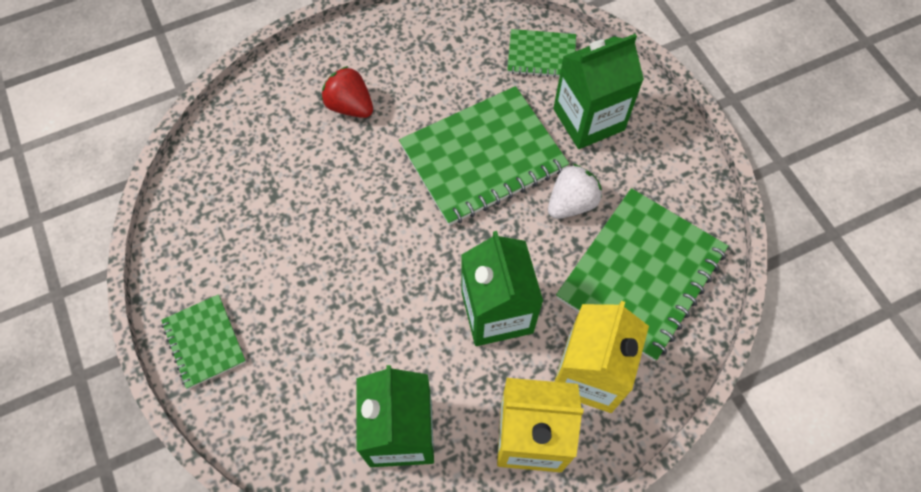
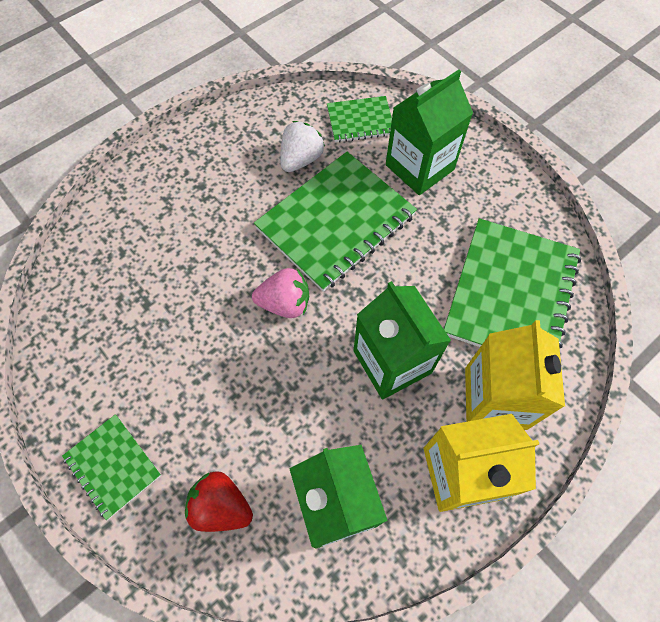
camera: 15 degrees left, 0 degrees up
red strawberry [322,66,373,118] -> red strawberry moved to [185,471,253,532]
white strawberry [548,164,602,219] -> white strawberry moved to [280,121,325,172]
none -> pink strawberry [252,268,309,318]

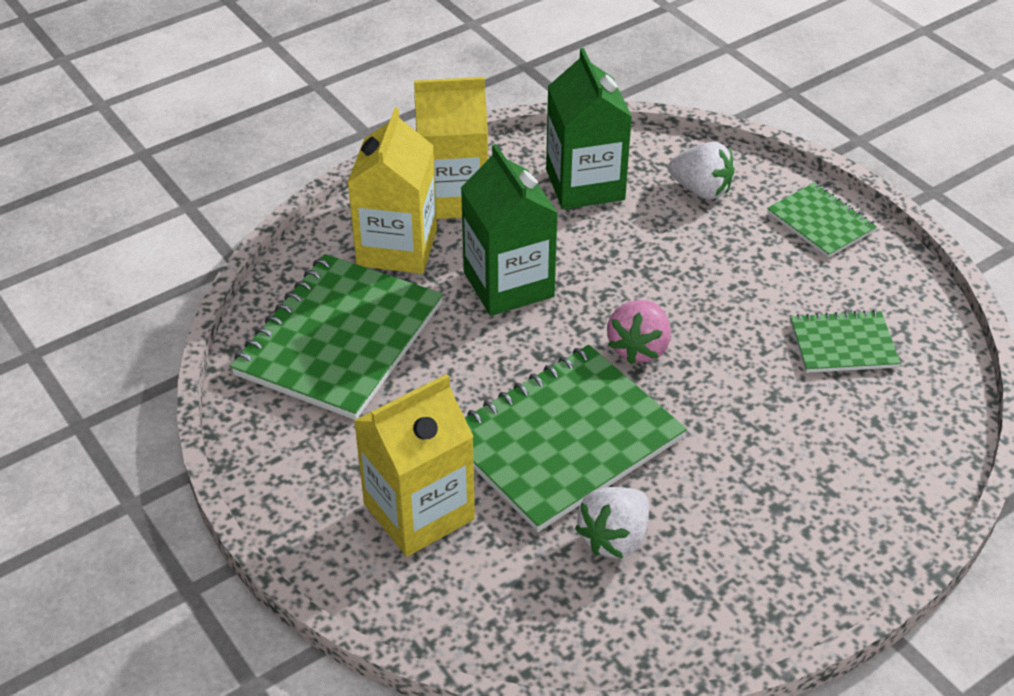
camera: 175 degrees left, 20 degrees down
red strawberry [185,471,253,532] -> white strawberry [668,141,735,200]
pink strawberry [252,268,309,318] -> pink strawberry turned 75 degrees counterclockwise [607,300,671,364]
green notebook [327,96,392,142] -> green notebook moved to [790,310,901,373]
green carton [386,70,473,195] -> yellow carton [354,374,475,557]

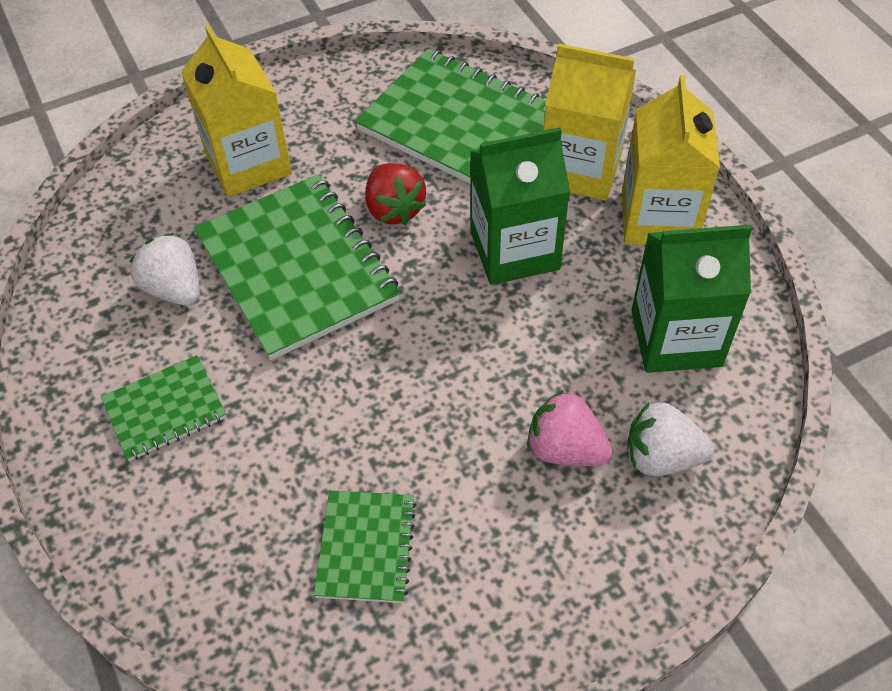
camera: 100 degrees right, 10 degrees up
pink strawberry [607,300,671,364] -> pink strawberry moved to [527,391,613,466]
white strawberry [668,141,735,200] -> white strawberry turned 60 degrees clockwise [627,402,714,476]
green notebook [767,182,877,258] -> green notebook moved to [101,355,226,461]
none -> red strawberry [365,163,426,225]

